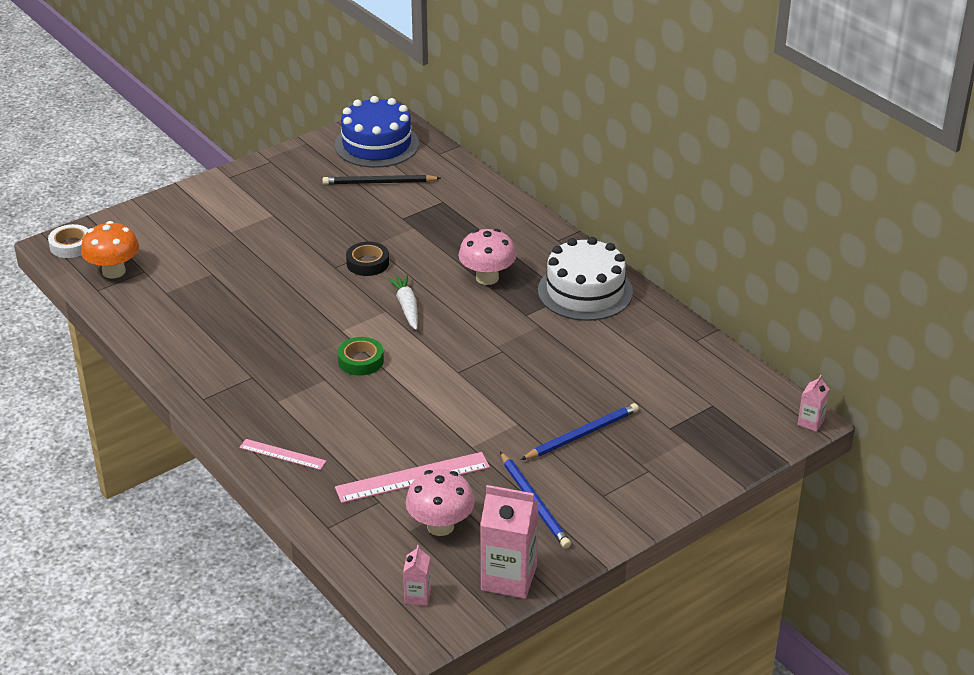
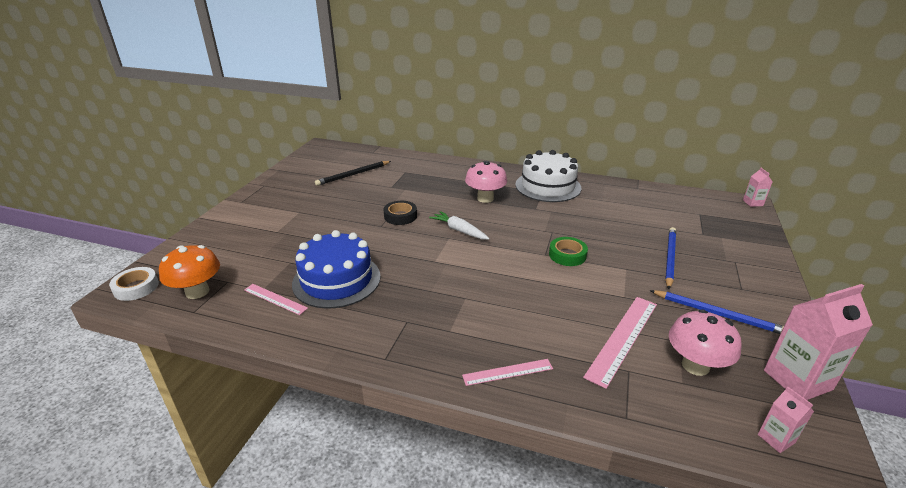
camera: 35 degrees left, 5 degrees down
blue cake [335,96,419,168] -> blue cake moved to [292,230,381,309]
green tape [338,337,384,376] -> green tape moved to [549,237,588,266]
none -> pink ruler [244,284,308,315]

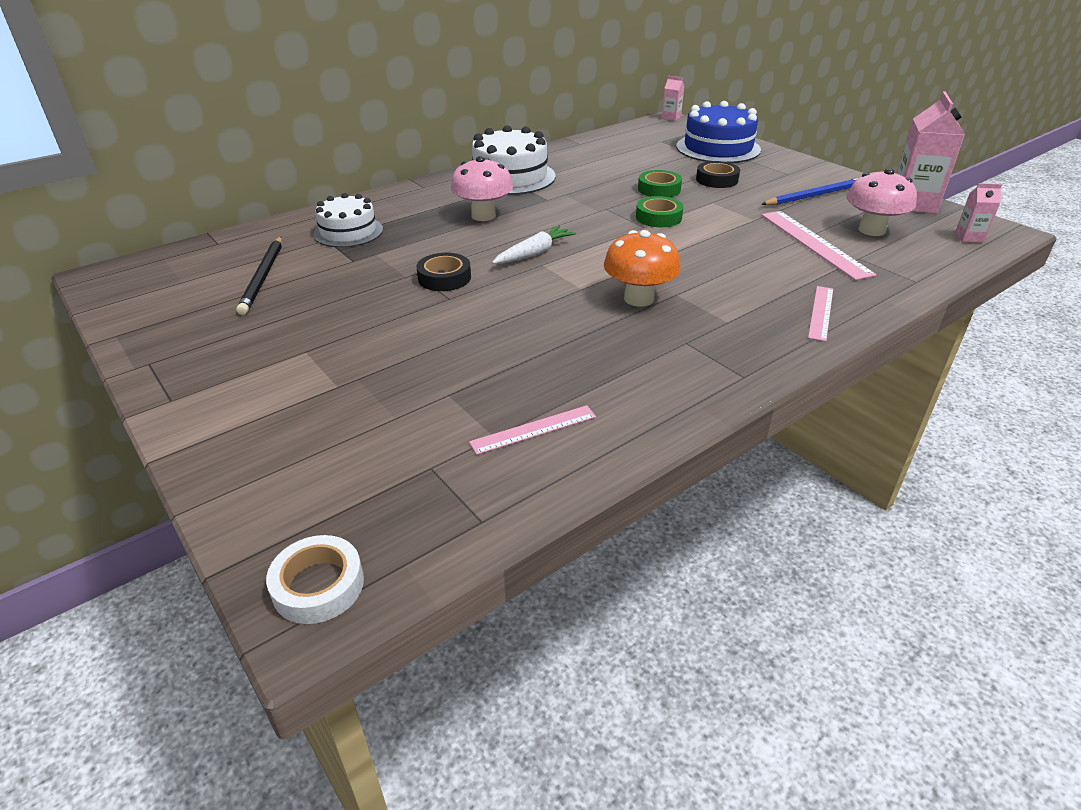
camera: 55 degrees left, 5 degrees up
orange mushroom [159,245,220,299] -> orange mushroom moved to [604,230,681,307]
blue cake [292,230,381,309] -> blue cake moved to [676,101,761,163]
white carrot [429,211,490,240] -> white carrot turned 150 degrees clockwise [492,226,576,264]
blue pencil [665,227,676,289] -> black tape [696,161,740,188]
none -> white cake [313,193,383,248]
none -> green tape [638,170,682,197]

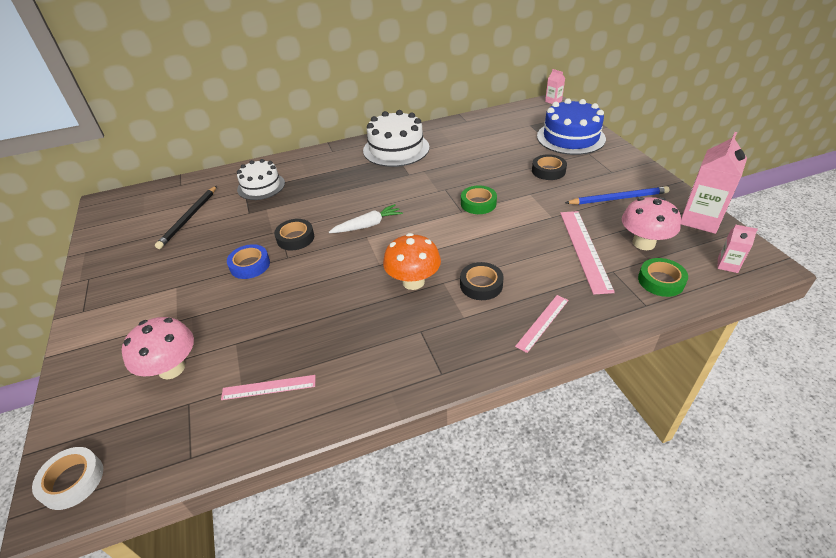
camera: 20 degrees right, 5 degrees up
pink mushroom [451,156,513,221] -> pink mushroom moved to [122,317,194,380]
green tape [638,170,682,197] -> green tape moved to [638,258,688,297]
none -> blue tape [227,244,270,279]
none -> black tape [460,262,504,300]

